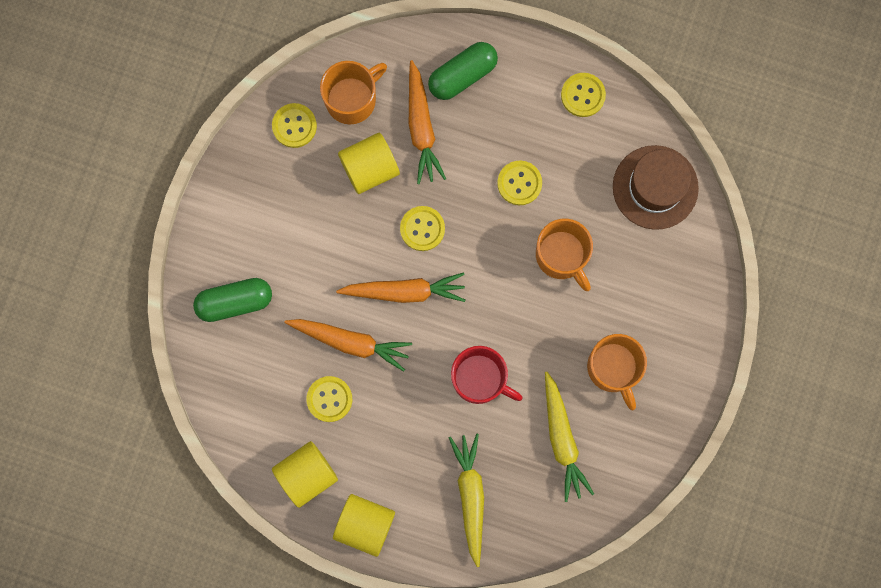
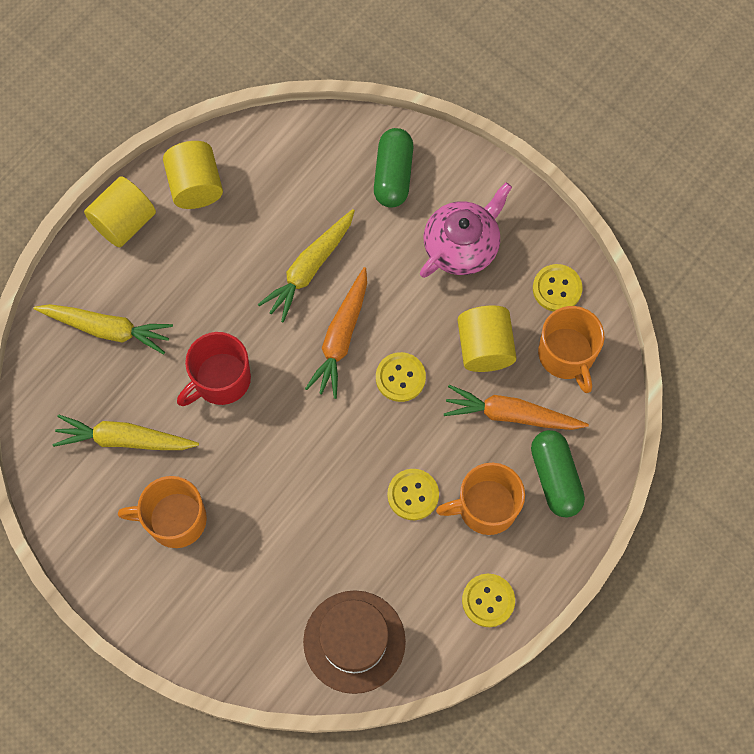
camera: 110 degrees right, 10 degrees down
orange carrot [284,319,412,371] -> yellow carrot [258,209,355,322]
yellow button [306,376,352,422] -> none
orange mug [536,219,593,291] -> orange mug moved to [436,463,525,535]
none -> pink teapot [420,182,512,278]

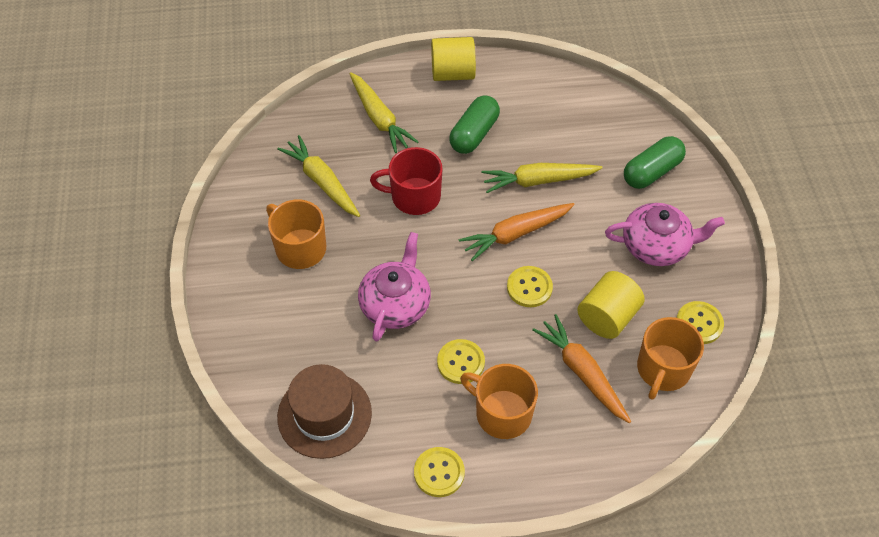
camera: 45 degrees right, 15 degrees down
yellow cylinder [163,141,223,209] -> none
green capsule [531,430,585,518] -> green capsule moved to [449,95,500,154]
none -> pink teapot [358,232,431,341]

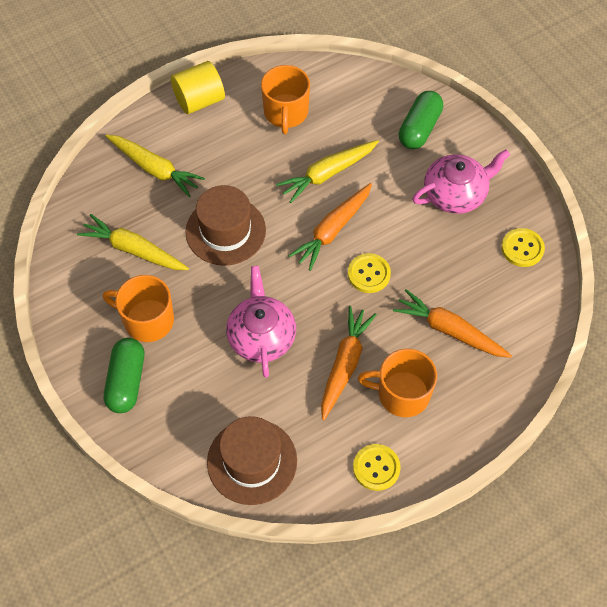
camera: 25 degrees left, 5 degrees up
red mug [370,147,443,215] -> brown hat [185,185,266,266]
yellow button [437,339,485,384] -> orange carrot [321,306,377,420]
green capsule [449,95,500,154] -> green capsule moved to [104,338,144,413]
yellow cylinder [577,271,645,339] -> none
orange mug [637,317,704,400] -> orange mug moved to [261,65,310,134]

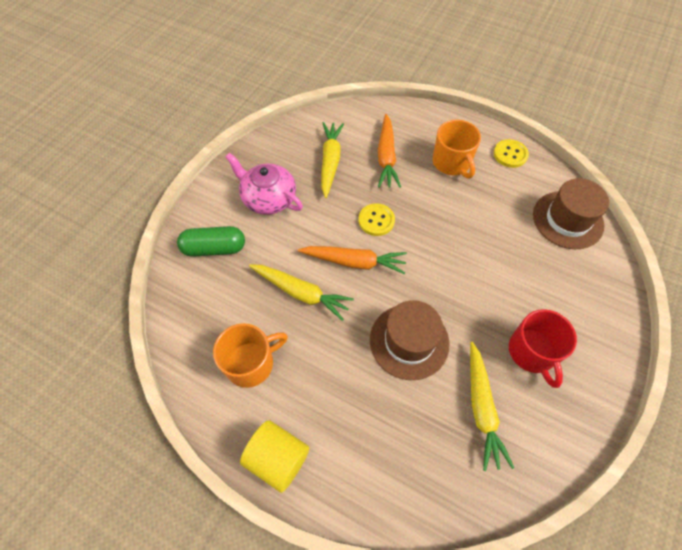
camera: 120 degrees left, 0 degrees up
orange mug [103,275,174,342] -> red mug [509,309,577,388]
green capsule [104,338,144,413] -> none
yellow carrot [106,134,205,197] -> yellow carrot moved to [321,122,344,198]
pink teapot [226,266,296,378] -> none
orange carrot [321,306,377,420] -> none
yellow button [501,228,545,267] -> none

